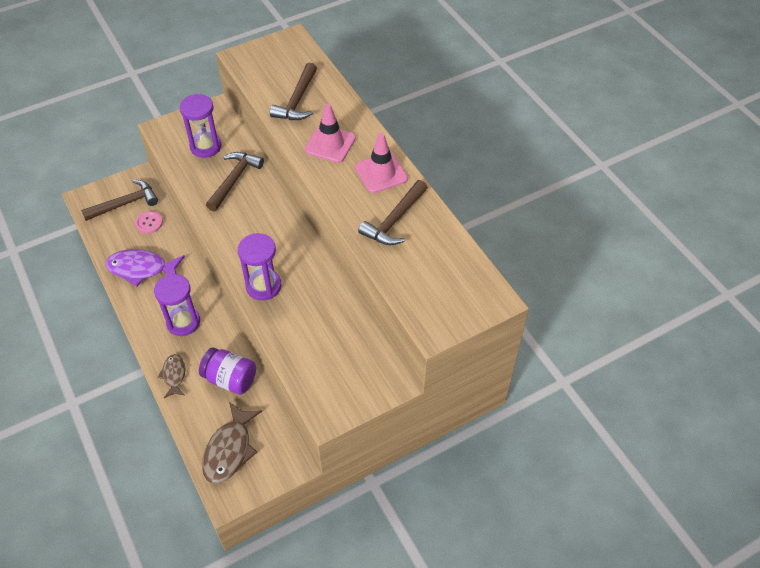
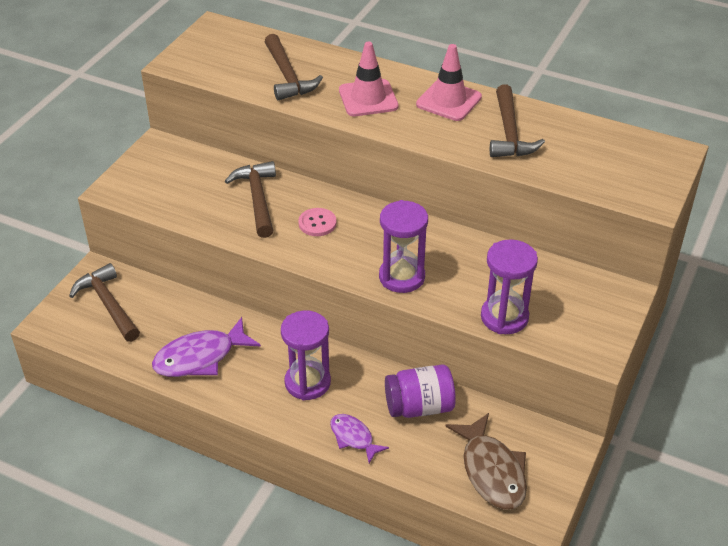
camera: 35 degrees left, 10 degrees down
brown hammer [81,180,158,221] -> brown hammer turned 60 degrees counterclockwise [69,263,140,342]
pink button [135,211,163,234] -> pink button moved to [298,208,336,236]
brown fish [158,354,185,398] -> purple fish [330,414,389,463]
purple hourglass [180,94,222,158] -> purple hourglass moved to [481,239,538,334]

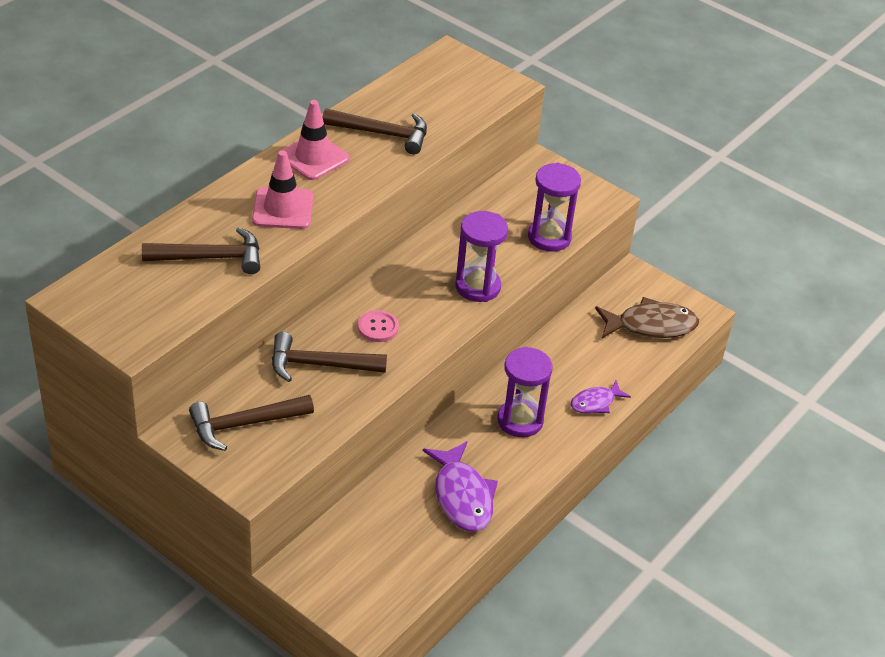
camera: 80 degrees left, 0 degrees up
brown hammer [69,263,140,342] -> brown hammer moved to [189,395,314,451]
purple jar [385,365,456,418] -> none

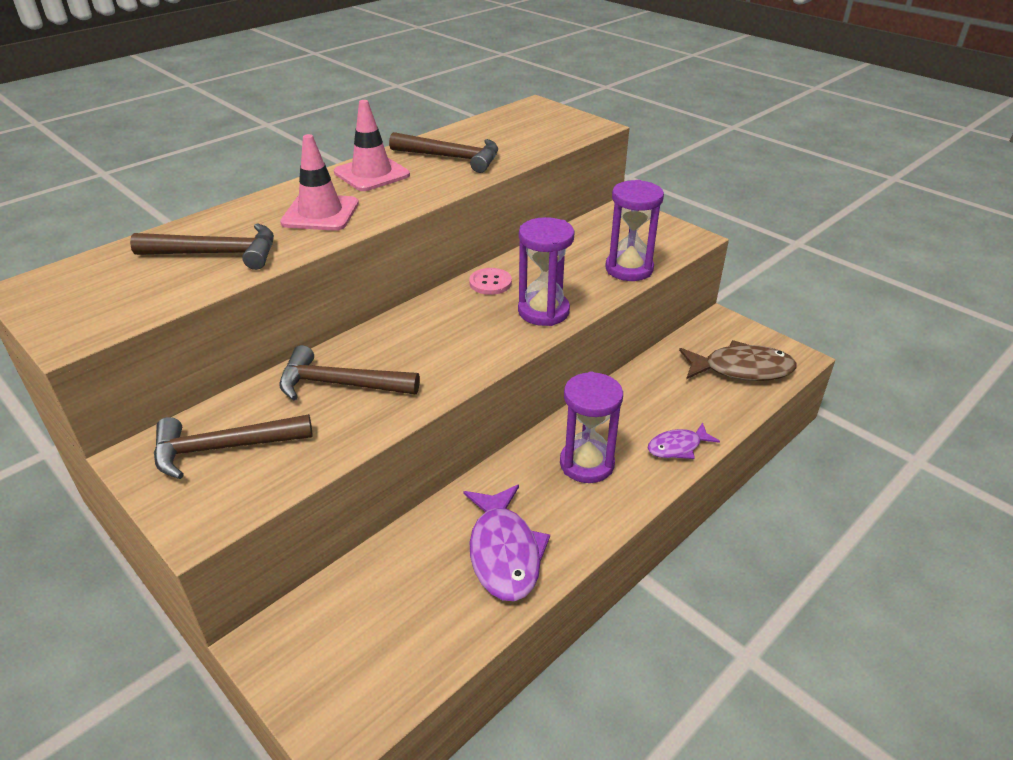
camera: 10 degrees right, 5 degrees down
pink button [358,310,399,342] -> pink button moved to [469,268,512,295]

